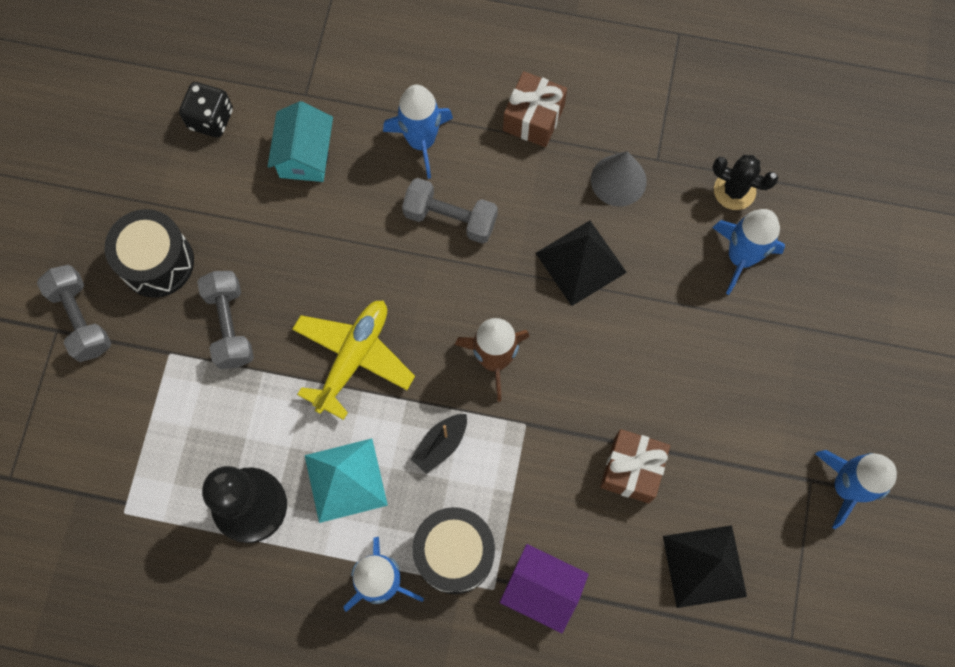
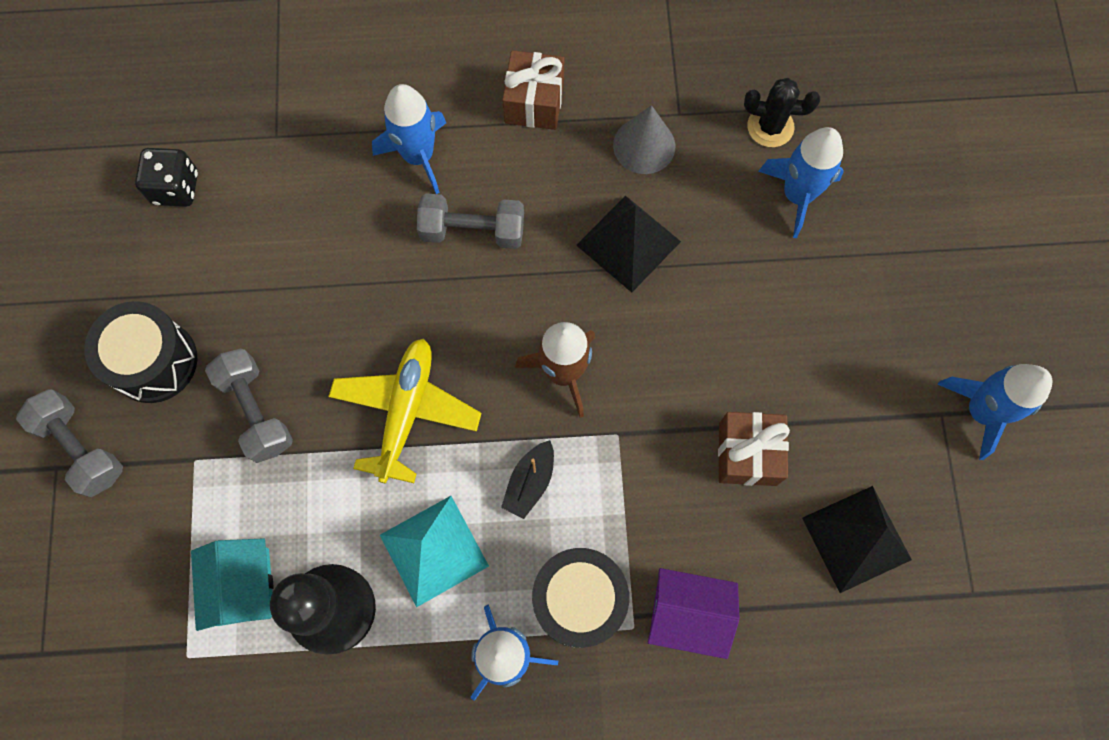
camera: 15 degrees left, 0 degrees up
turquoise house [267,101,333,182] -> turquoise house moved to [191,538,274,631]

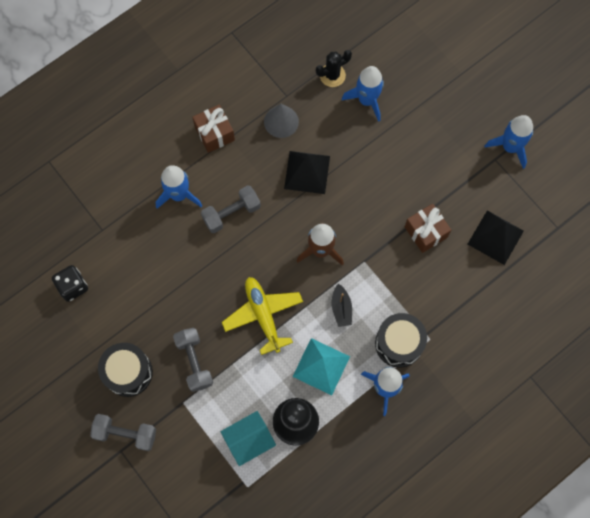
camera: 35 degrees left, 0 degrees up
turquoise house [191,538,274,631] -> turquoise house turned 75 degrees counterclockwise [221,411,276,466]
grey dumbbell [205,348,293,463] -> grey dumbbell turned 45 degrees clockwise [173,328,213,392]
purple house [648,568,740,659] -> none

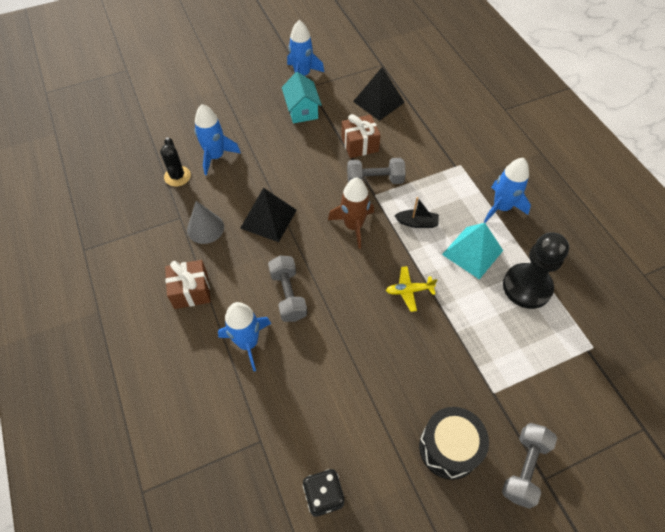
camera: 75 degrees left, 15 degrees down
grey dumbbell [173,328,213,392] -> grey dumbbell moved to [347,158,406,184]
turquoise house [221,411,276,466] -> turquoise house moved to [282,72,322,123]
yellow plane [222,277,303,355] -> yellow plane [386,266,437,312], size x0.57
black drum [375,313,427,367] -> none

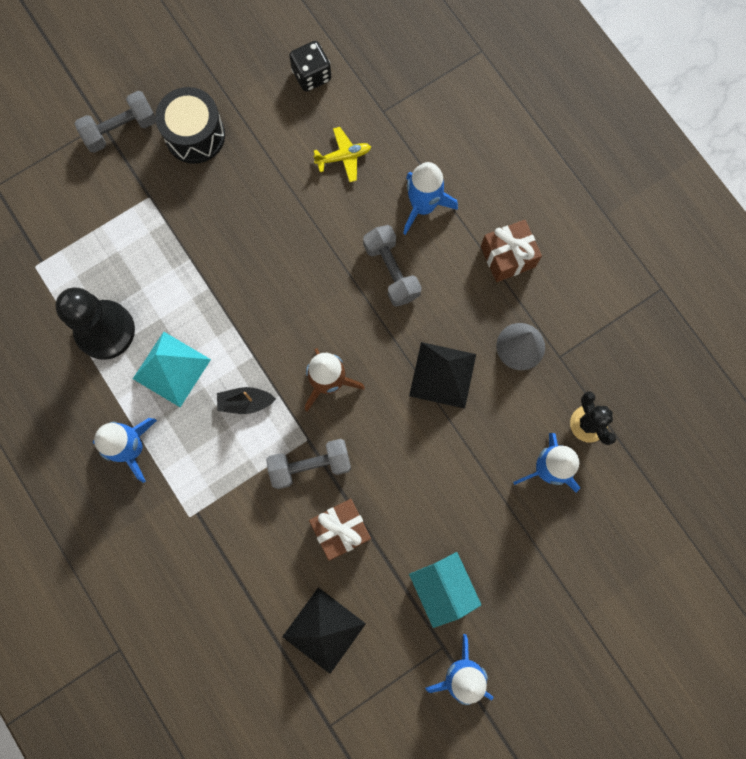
camera: 170 degrees right, 20 degrees up
yellow plane [386,266,437,312] -> yellow plane moved to [313,127,371,182]
grey dumbbell [502,423,557,509] -> grey dumbbell turned 45 degrees clockwise [75,91,156,153]

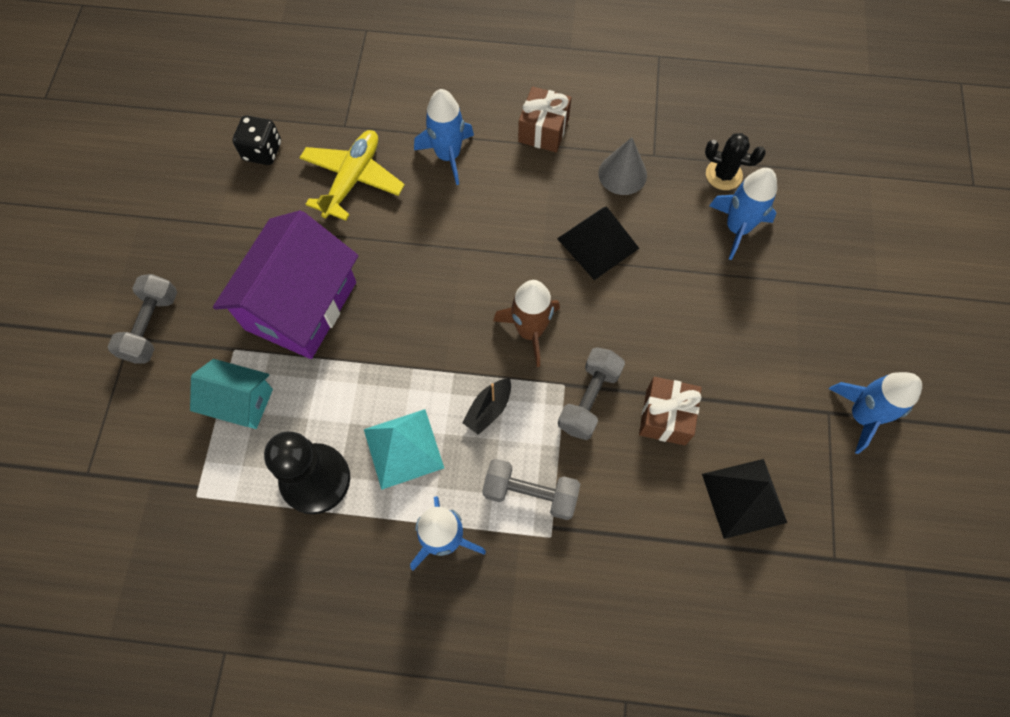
camera: 50 degrees left, 10 degrees down
black drum [155,87,225,164] -> none
yellow plane [313,127,371,182] -> yellow plane [299,130,405,221], size x1.76
grey dumbbell [363,225,422,307] -> grey dumbbell moved to [482,459,580,520]
turquoise house [409,552,481,628] -> turquoise house moved to [190,359,273,429]
none -> purple house [213,210,358,359]

